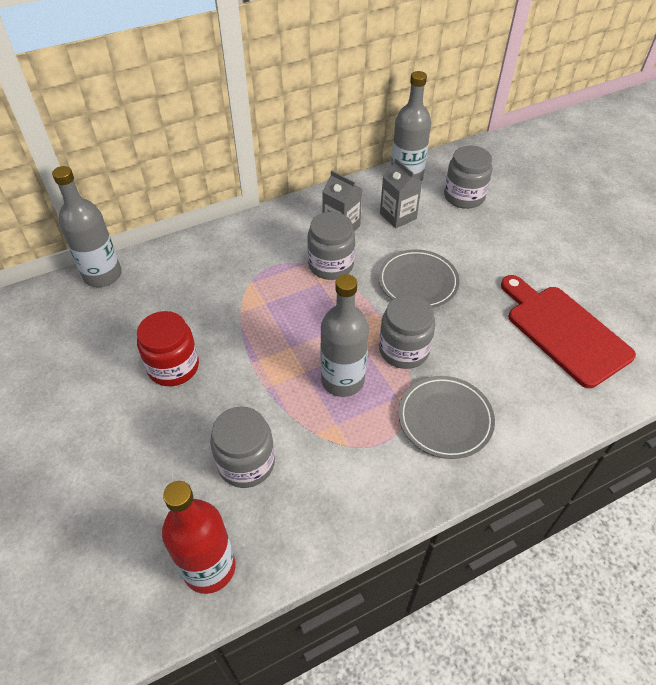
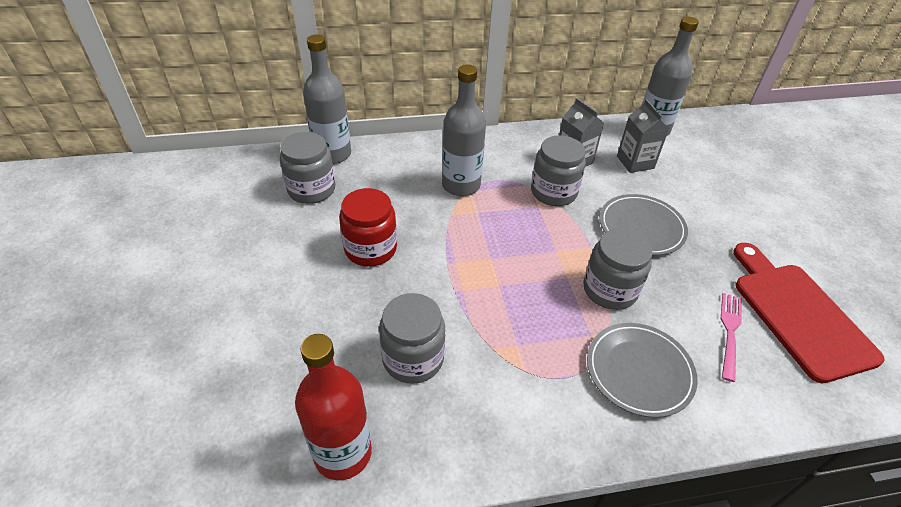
camera: 15 degrees right, 5 degrees down
grey bottle [320,274,369,397] -> grey bottle moved to [442,64,486,196]
grey jar [444,146,492,209] -> grey jar moved to [280,132,335,204]
none -> pink fork [721,293,742,382]

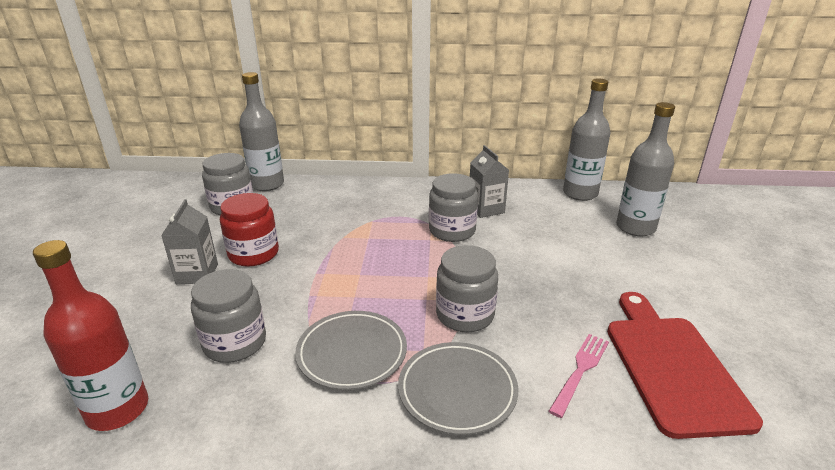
camera: 15 degrees right, 15 degrees down
grey bottle [442,64,486,196] -> grey bottle moved to [616,102,675,236]
grey plate [600,194,688,256] -> grey plate moved to [295,311,407,390]
grey carton [617,99,669,173] -> grey carton moved to [161,199,218,284]

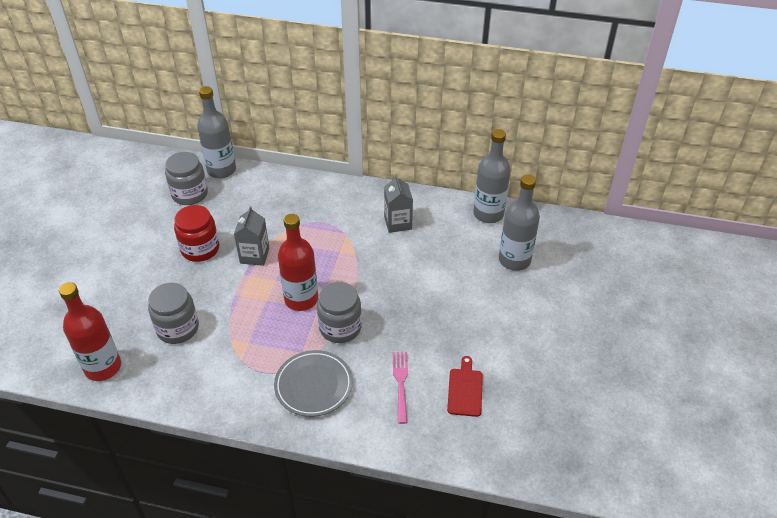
camera: 10 degrees right, 15 degrees up
grey carton [161,199,218,284] -> grey carton moved to [234,206,269,266]
grey plate [295,311,407,390] -> none
grey jar [429,173,478,242] -> none
pink fork [549,334,609,418] -> pink fork turned 45 degrees counterclockwise [393,352,408,424]
red cutting board [607,292,763,439] -> red cutting board [447,356,483,417], size x0.51
none -> red bottle [278,214,318,311]

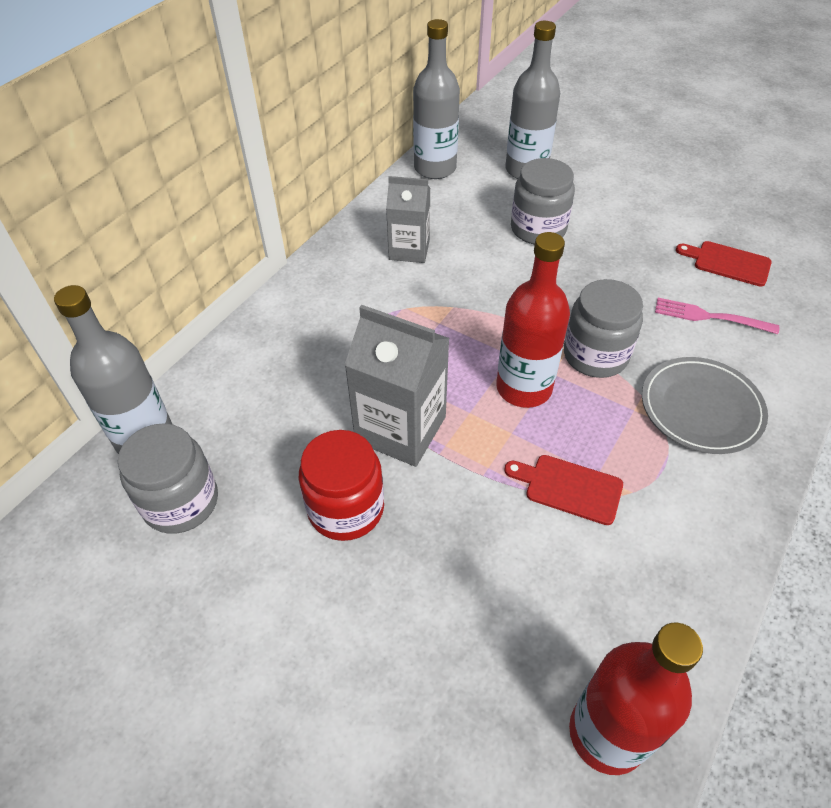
camera: 70 degrees left, 5 degrees up
grey jar [148,283,199,344] -> grey jar moved to [511,158,575,245]
grey carton [234,206,269,266] -> grey carton [345,305,450,467], size x1.53
none -> red cutting board [504,455,623,525]

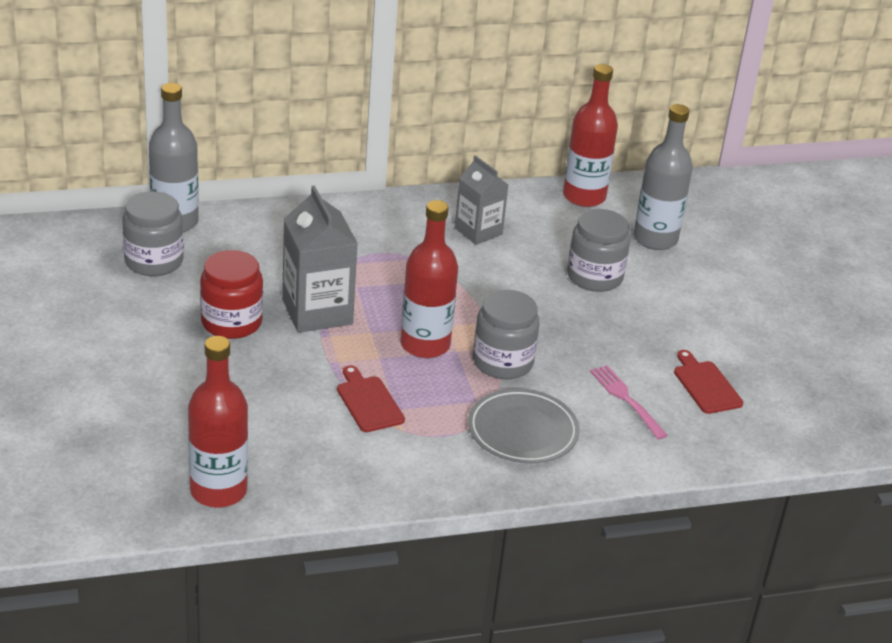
camera: 40 degrees right, 15 degrees down
grey bottle [413,19,460,179] -> red bottle [563,64,618,207]

